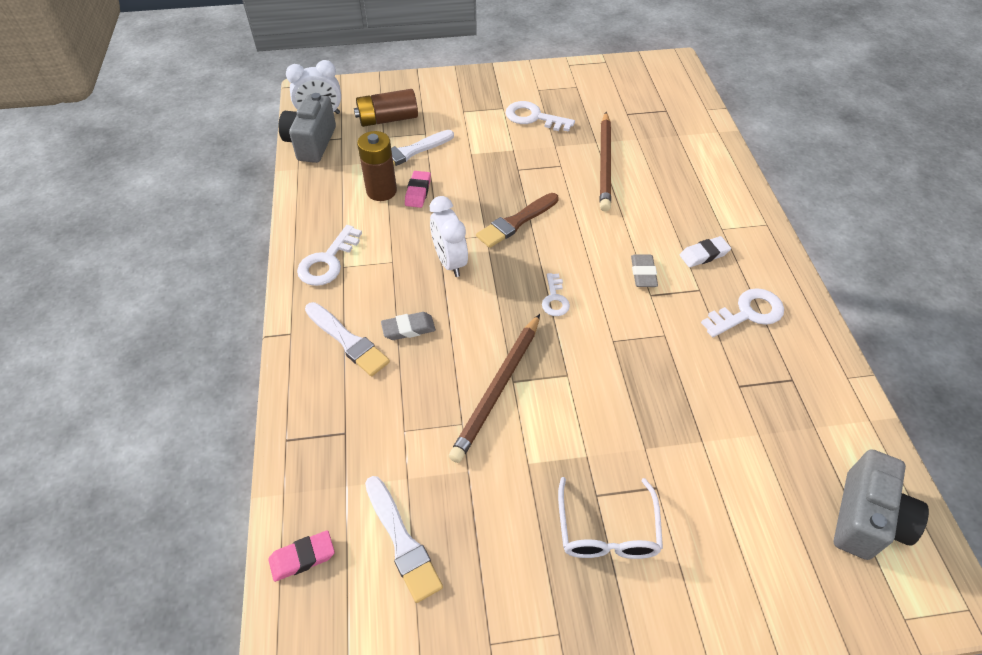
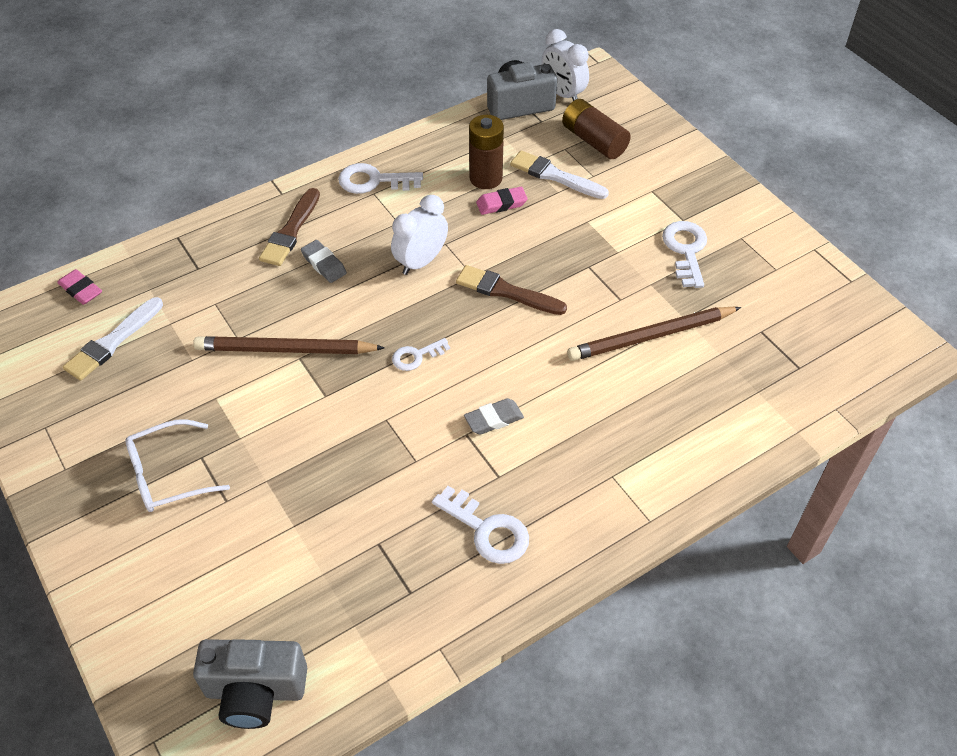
camera: 65 degrees right, 0 degrees up
white brush [305,302,390,376] -> brown brush [259,188,320,266]
white eraser [680,236,731,267] -> none

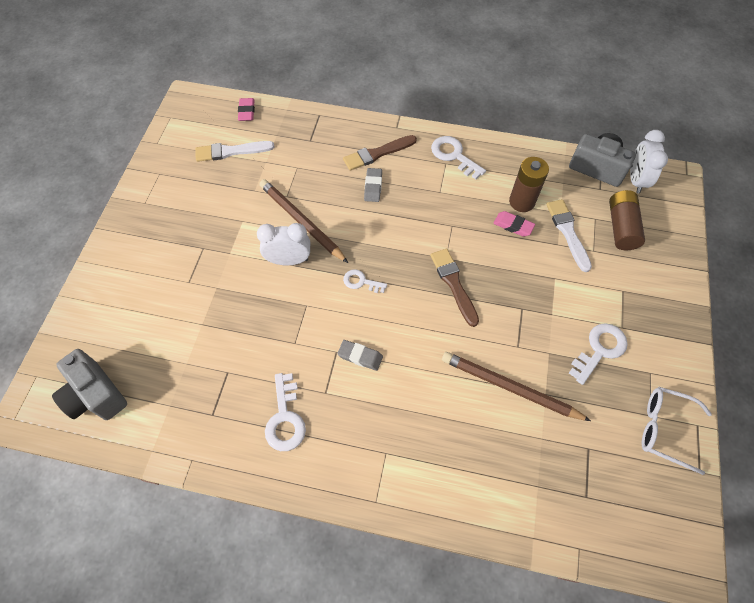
camera: 45 degrees right, 10 degrees up
white glasses [125,419,230,512] -> white glasses moved to [642,387,712,475]
white clock [391,195,448,275] -> white clock moved to [257,223,310,265]

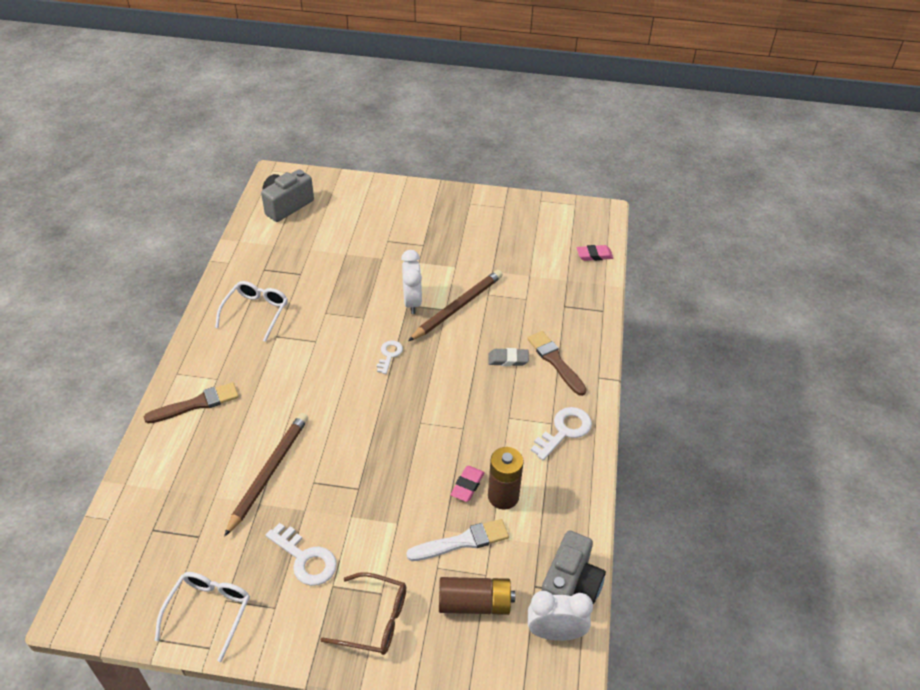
camera: 85 degrees right, 15 degrees down
white brush [195,141,275,162] -> none
white key [265,373,306,451] -> white glasses [215,281,288,342]
grey eraser [337,340,383,371] -> none
brown brush [431,249,479,327] -> brown brush moved to [144,382,239,424]
none -> brown glasses [320,572,406,655]

